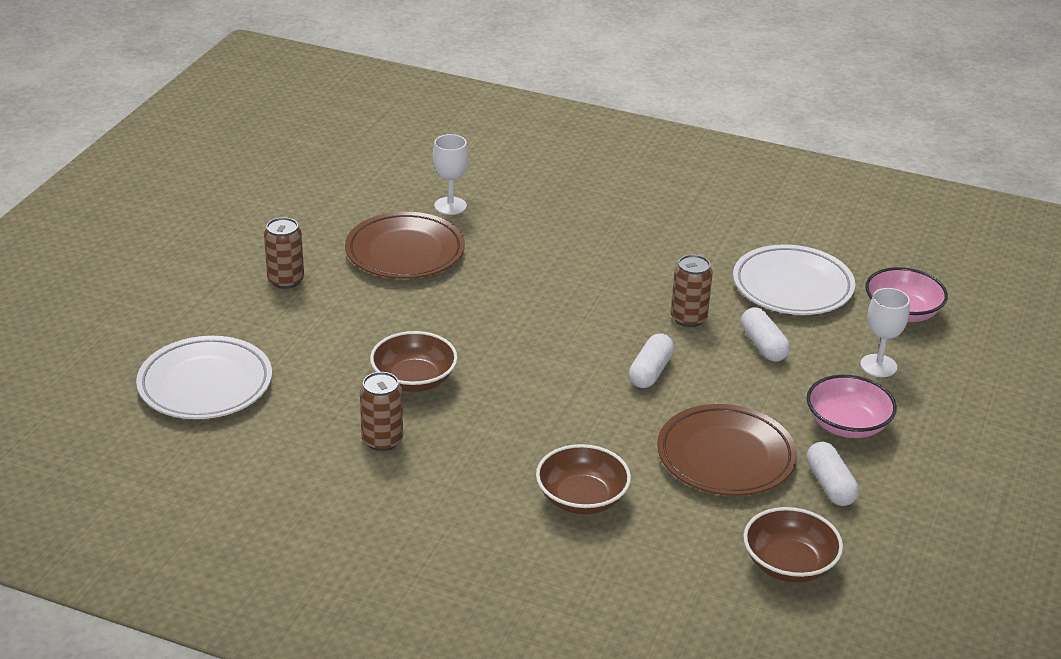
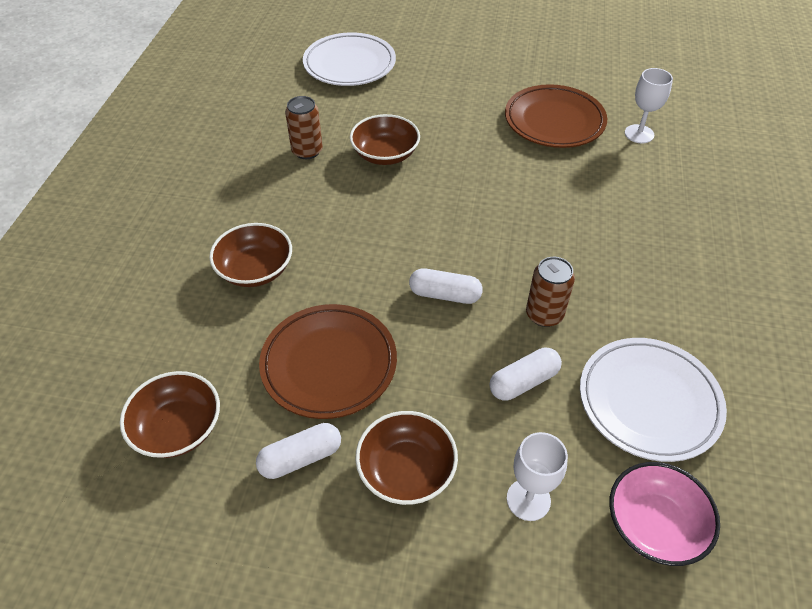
camera: 80 degrees right, 15 degrees up
brown can [264,217,304,289] -> none
pink bowl [807,375,897,438] -> brown bowl [355,411,458,505]

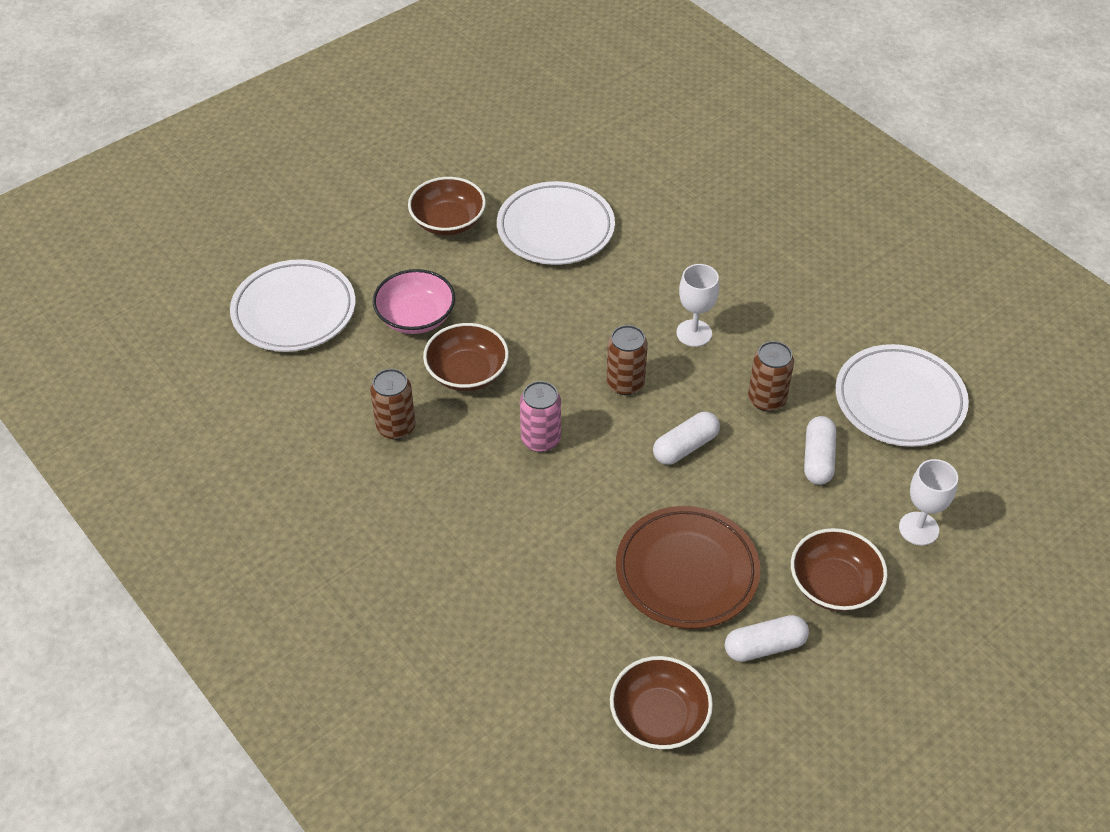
camera: 50 degrees left, 0 degrees up
brown bowl [209,223,292,287] -> brown bowl moved to [408,177,486,235]
white capsule [256,423,341,479] -> white capsule turned 60 degrees clockwise [725,615,809,662]
brown plate [505,84,607,148] -> white plate [497,181,615,265]
pink bowl [609,462,720,566] -> pink bowl moved to [373,269,455,334]
white goblet [625,68,673,143] -> white goblet moved to [676,264,719,347]
none -> pink can [520,381,561,452]
none -> brown can [606,325,648,395]

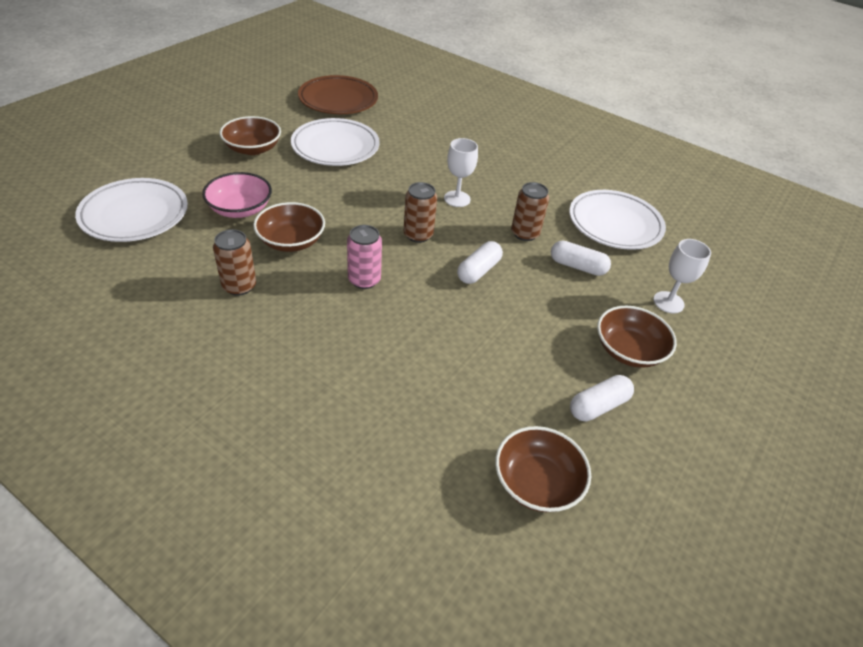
camera: 20 degrees left, 5 degrees down
brown plate [616,506,760,629] -> brown plate moved to [298,75,378,114]
white capsule [804,416,836,485] -> white capsule turned 60 degrees counterclockwise [551,241,611,276]

